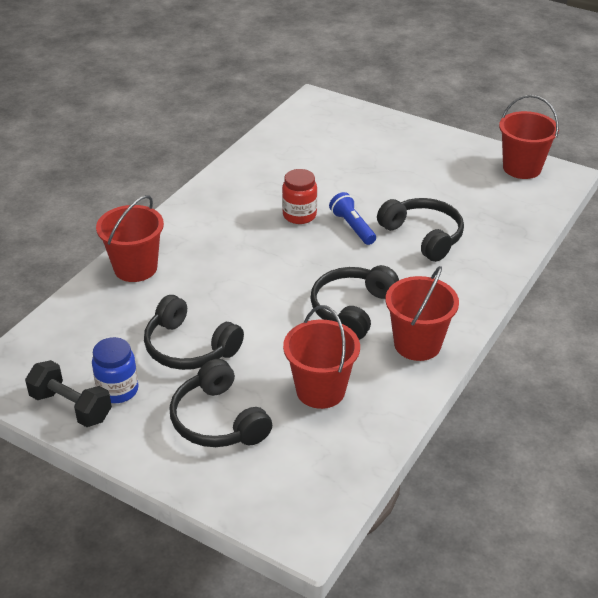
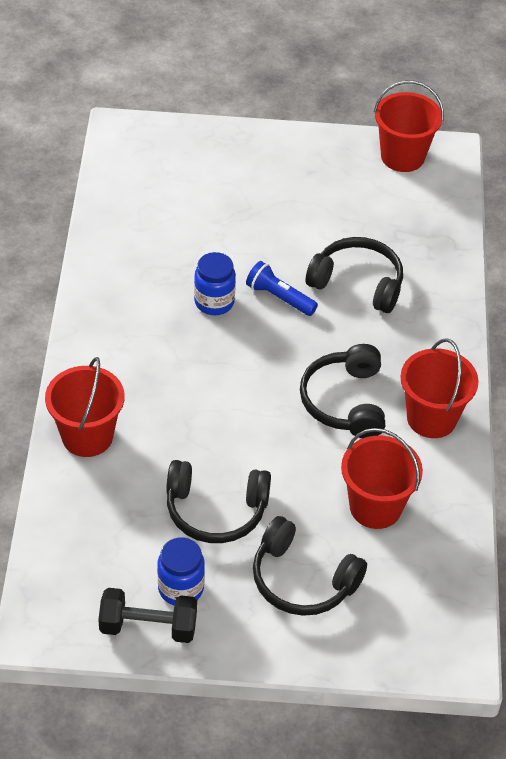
camera: 30 degrees left, 10 degrees up
red jar [282,169,317,224] -> blue jar [194,252,236,315]

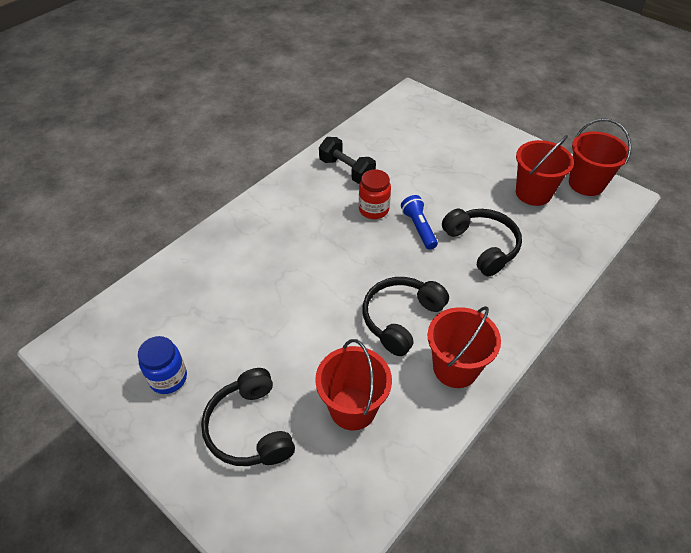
camera: 40 degrees right, 0 degrees up
red bucket [45,357,125,457] -> red bucket moved to [516,135,574,206]
black dumbbell [98,588,197,643] -> black dumbbell moved to [319,137,376,184]
black headphones [166,460,271,543] -> none
blue jar [194,252,236,315] -> red jar [359,169,391,219]

